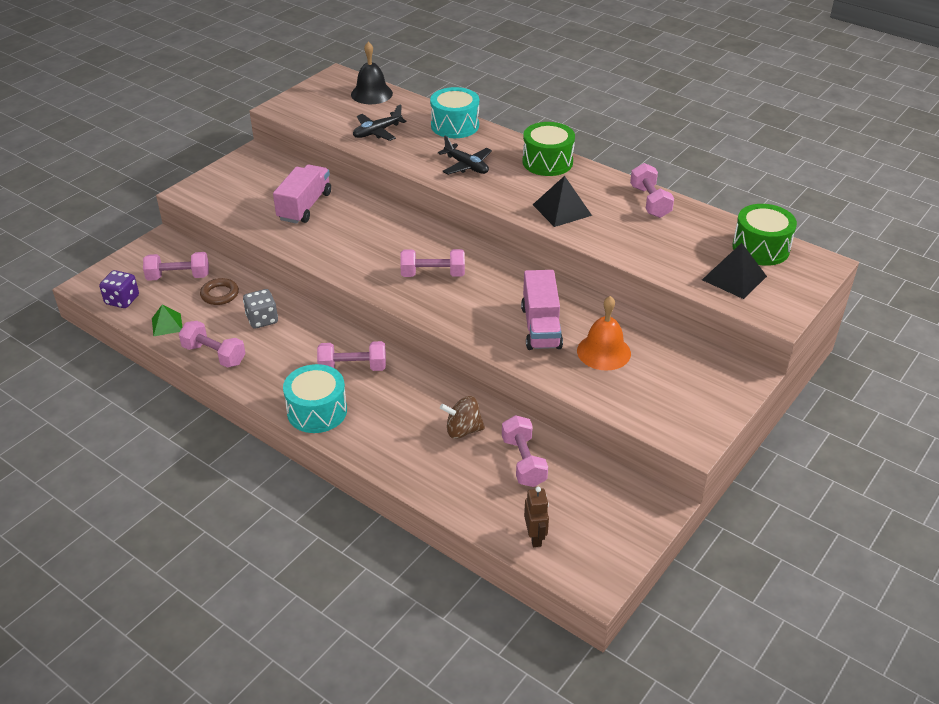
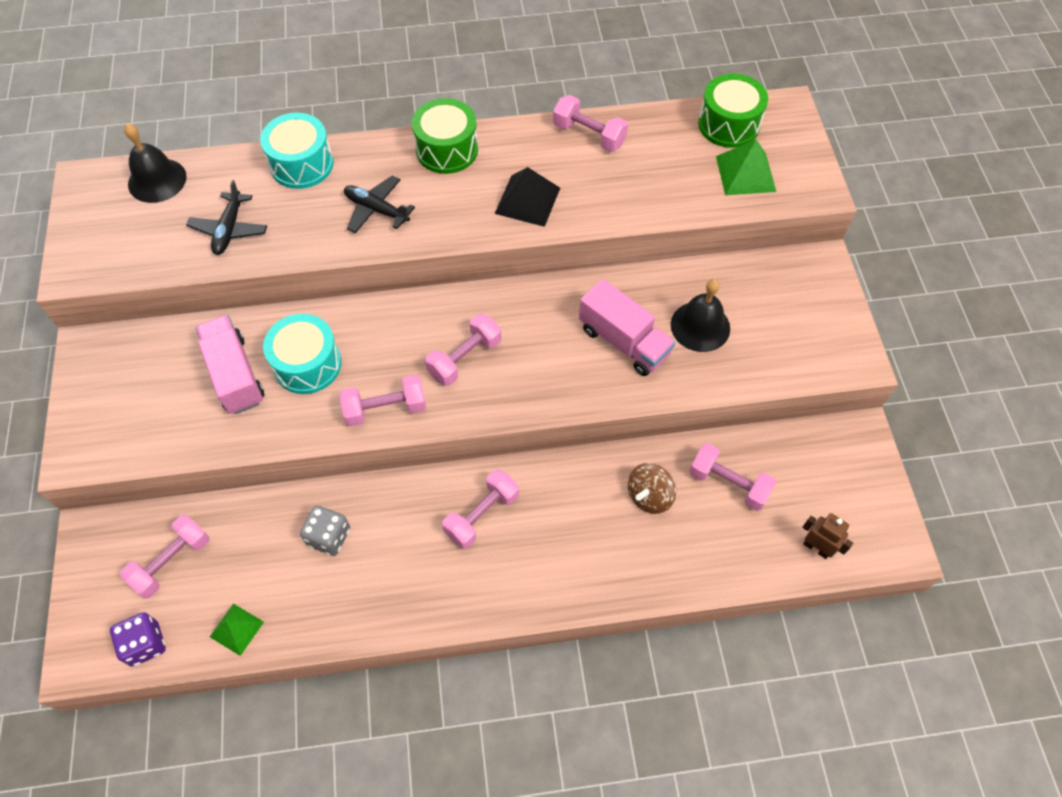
camera: 45 degrees left, 20 degrees up
pink dumbbell [179,321,246,368] -> pink dumbbell moved to [340,374,426,427]
brown ring [200,278,239,305] -> none
turquoise drum [283,364,347,433] -> turquoise drum moved to [263,314,341,394]
black plane [438,136,492,175] -> black plane turned 150 degrees counterclockwise [344,175,415,233]
orange bell [577,296,631,371] -> black bell [671,279,730,352]
black pyramid [702,243,767,299] -> green pyramid [716,140,776,195]

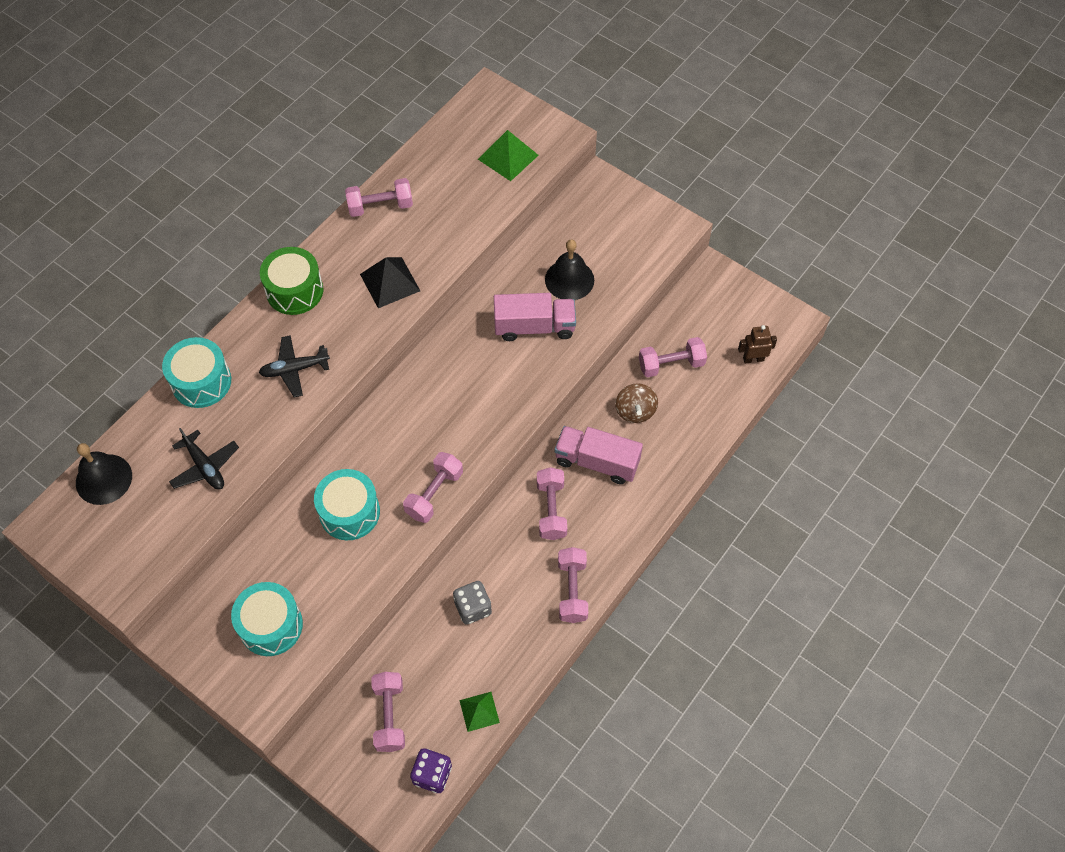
camera: 45 degrees left, 0 degrees up
pink truck [196,315,264,414] -> pink truck moved to [555,426,643,484]
pink dumbbell [425,314,501,386] -> pink dumbbell moved to [558,547,588,623]
green drum [698,74,768,148] -> none
none -> turquoise drum [231,582,303,656]

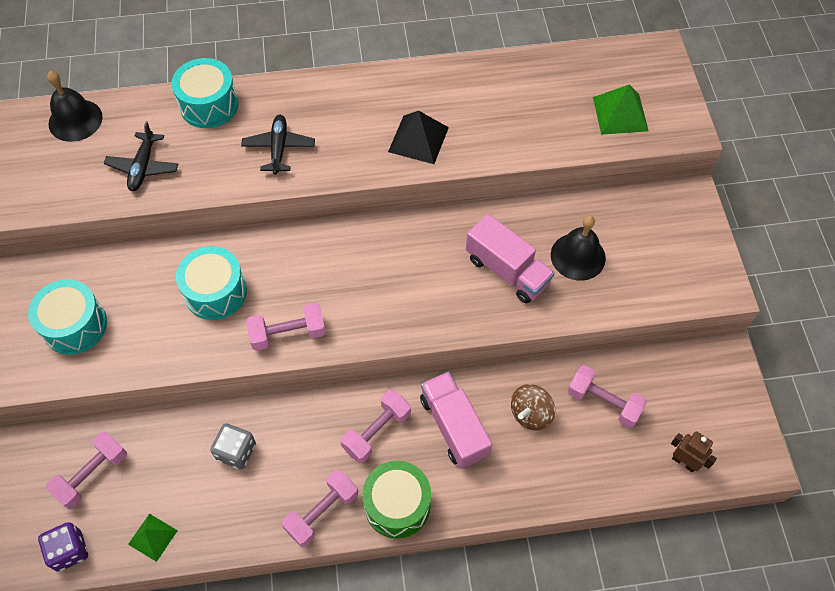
camera: 45 degrees right, 0 degrees up
black plane [259,335,330,397] -> black plane turned 60 degrees clockwise [241,115,315,174]
green drum [260,247,323,315] -> green drum moved to [362,461,431,539]
pink dumbbell [345,178,413,217] -> none

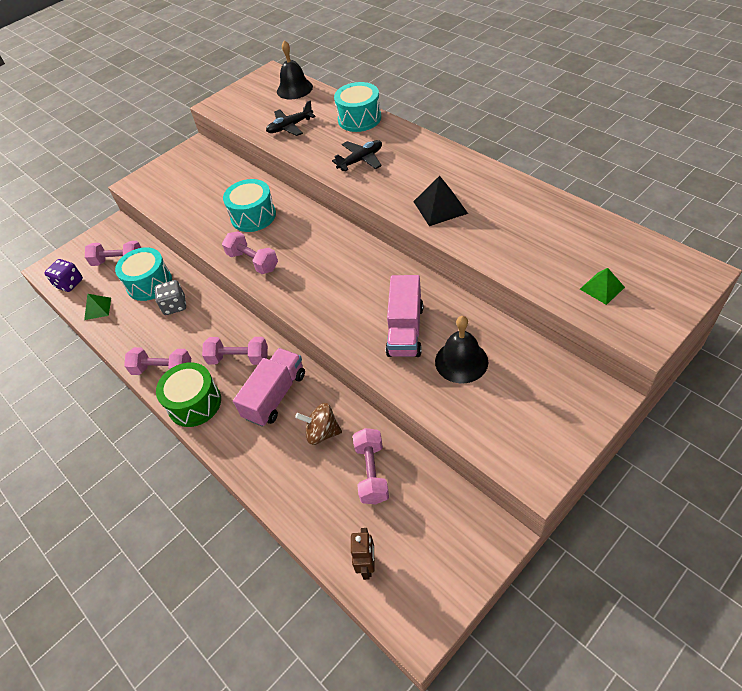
camera: 60 degrees right, 10 degrees down
turquoise drum [28,279,107,355] -> turquoise drum moved to [115,247,172,301]
green pyramid [593,84,649,135] -> green pyramid [580,268,625,305], size x0.65

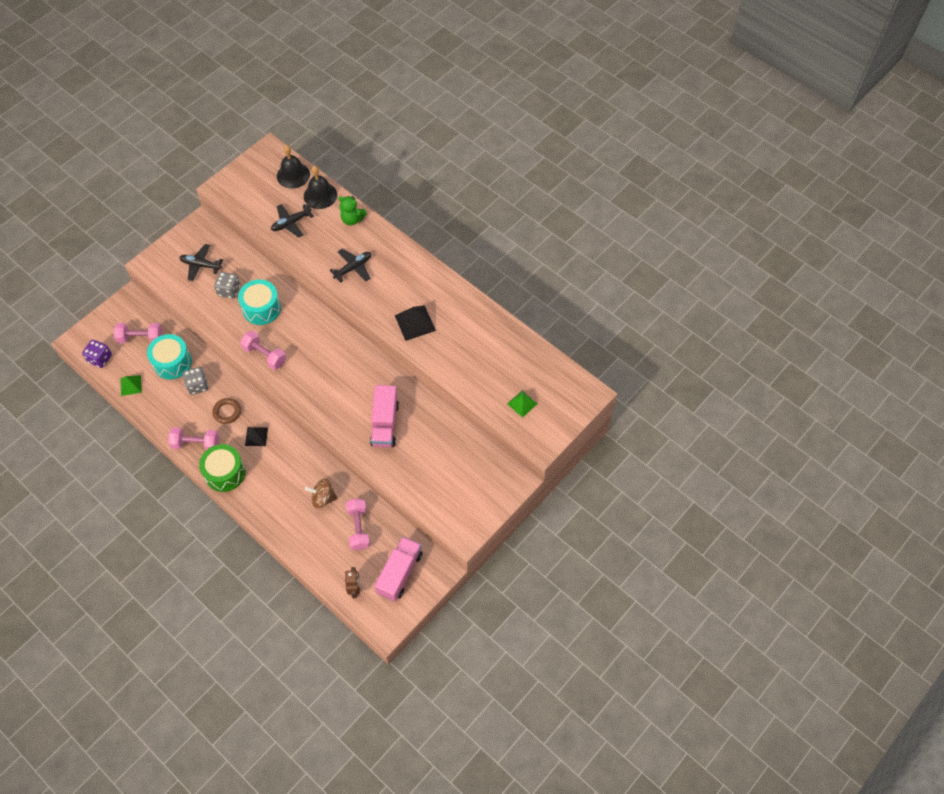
camera: 10 degrees left, 10 degrees up
pink dumbbell [202,337,268,365] -> black pyramid [245,427,268,446]
pink truck [233,348,305,427] -> pink truck moved to [375,536,423,602]
turquoise drum [334,82,381,132] -> green teddy bear [338,196,367,225]
black bell [435,316,488,384] -> black bell moved to [304,166,337,209]
none -> black plane [179,244,223,281]
none -> brown ring [212,398,241,424]
none -> grey dice [214,272,240,299]

